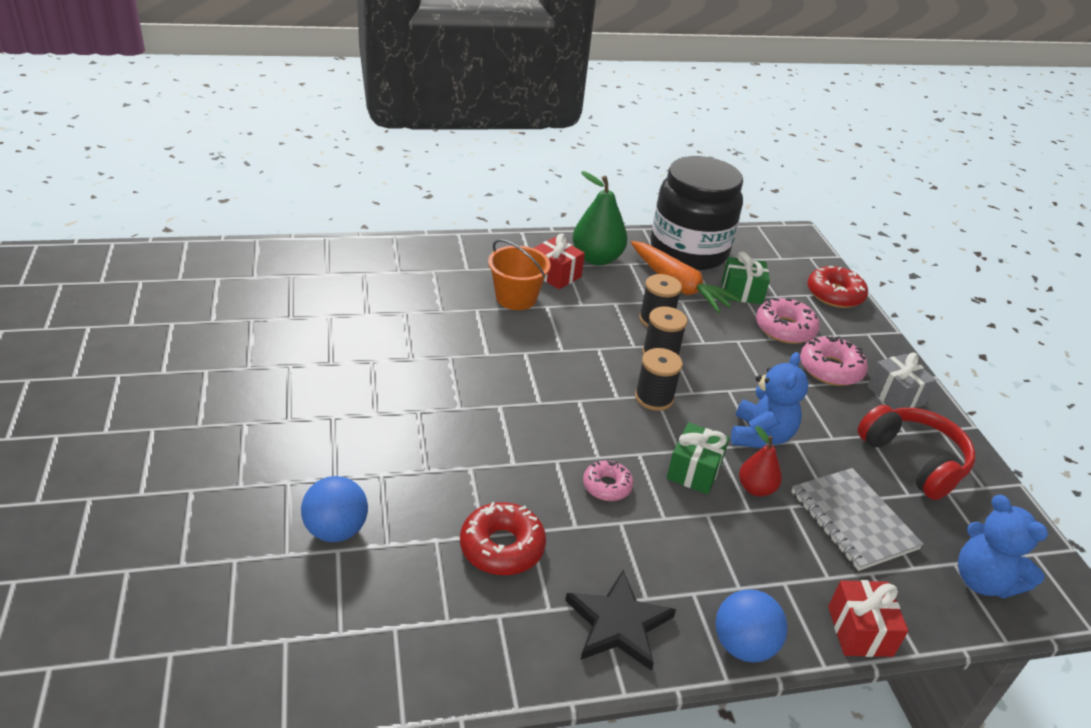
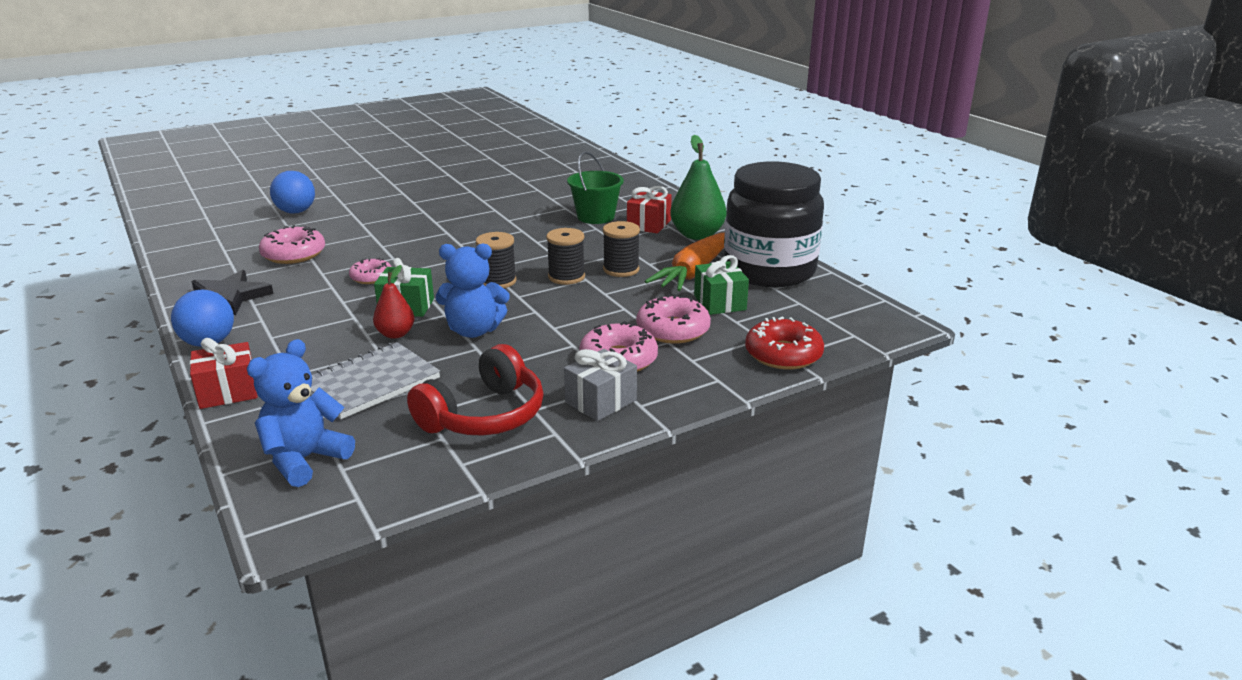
camera: 75 degrees right, 10 degrees down
red donut [460,502,546,575] -> pink donut [259,225,325,264]
orange bucket [488,239,551,310] -> green bucket [567,151,624,224]

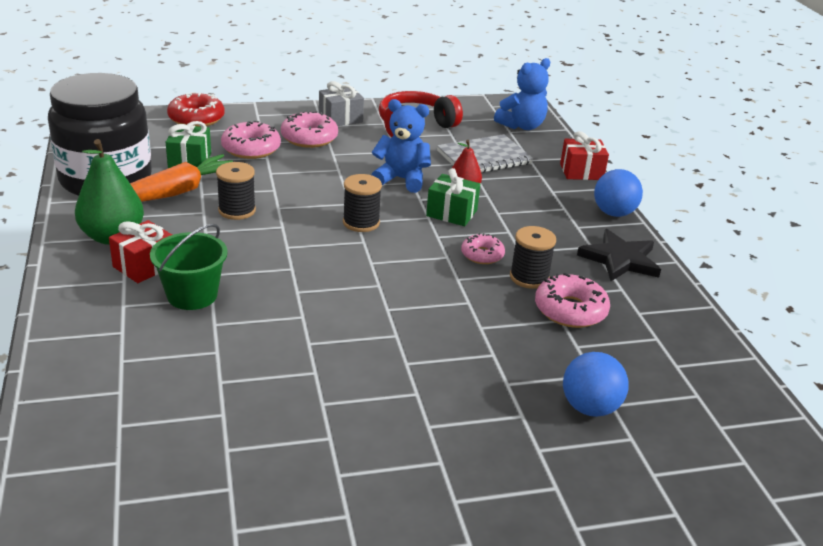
camera: 165 degrees left, 5 degrees up
black spool [546,228,585,285] -> black spool moved to [510,226,556,289]

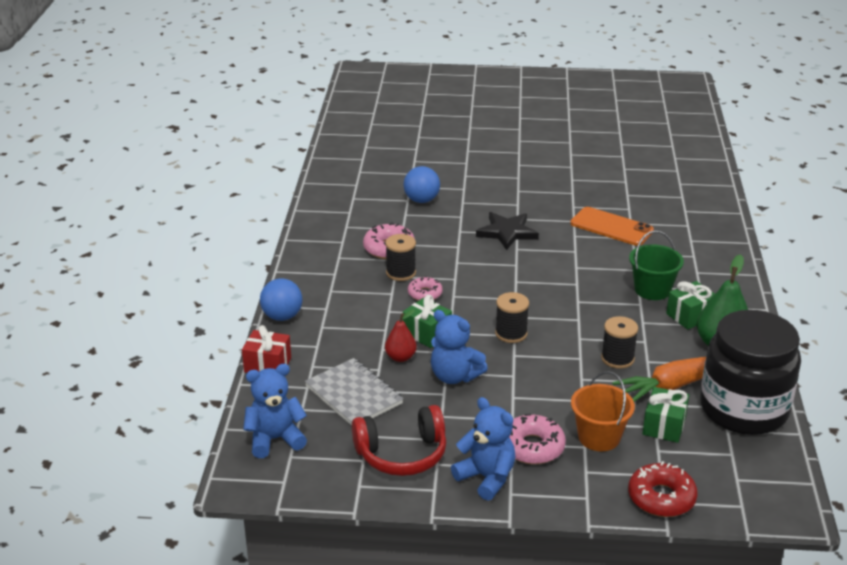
camera: 160 degrees left, 0 degrees up
red gift [109,220,172,283] -> green gift [666,281,715,329]
pink donut [221,121,281,159] -> orange bucket [571,371,635,451]
grey gift [319,81,364,126] -> blue teddy bear [451,397,516,501]
grey notebook [437,134,533,173] -> grey notebook turned 60 degrees clockwise [305,358,403,426]
black star [577,229,661,281] -> black star moved to [476,212,539,250]
none -> orange phone [570,207,654,246]

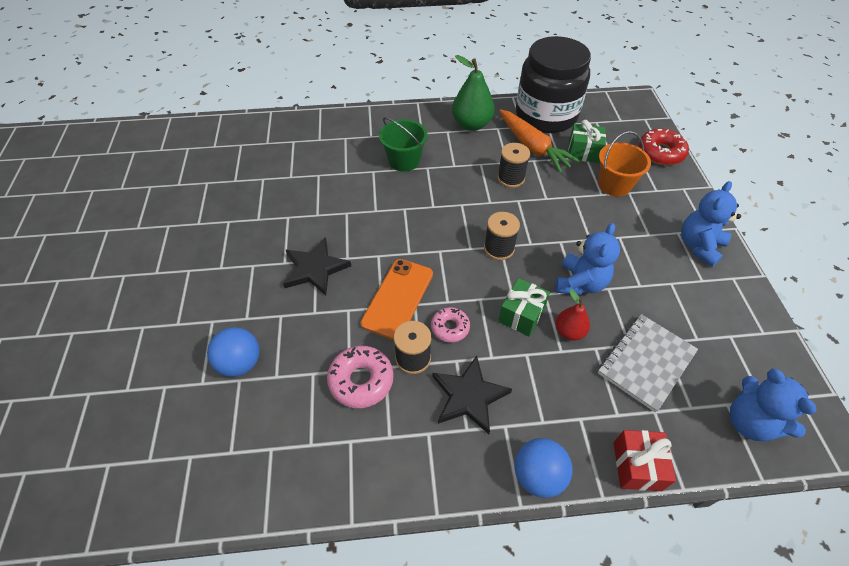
camera: 100 degrees left, 20 degrees up
red headphones [352,405,446,476] -> none
pink donut [509,413,566,464] -> none
orange phone [570,207,654,246] -> orange phone moved to [361,259,433,340]
green gift [666,281,715,329] -> none
none -> black star [432,356,512,434]

